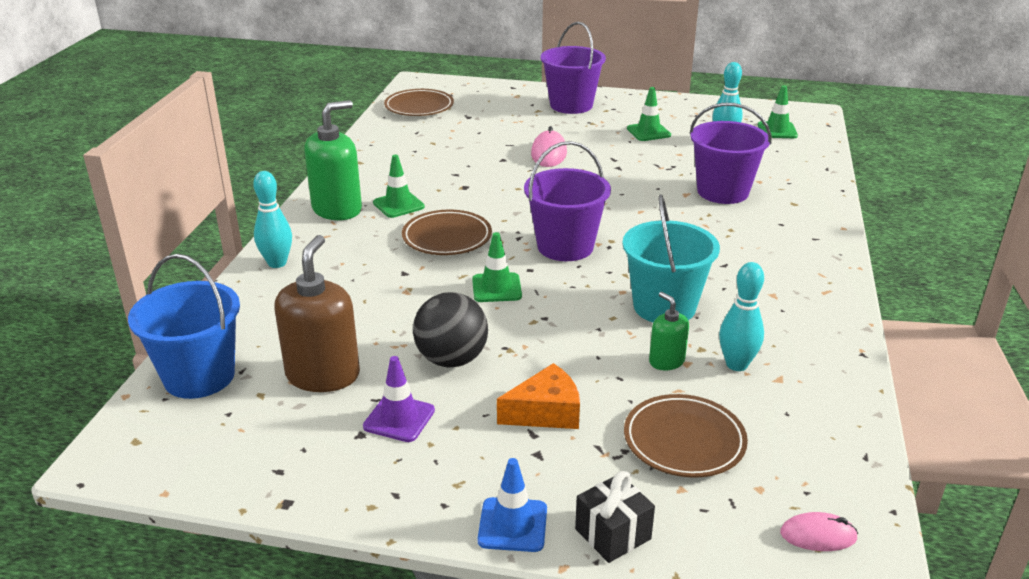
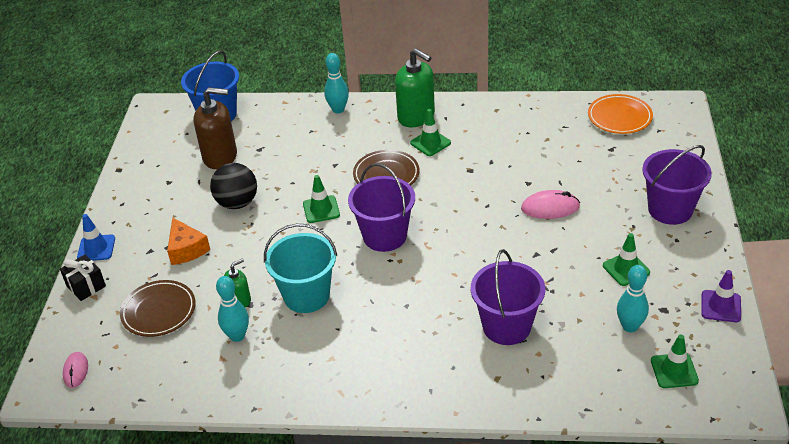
camera: 85 degrees right, 10 degrees up
purple traffic cone [363,356,435,442] -> purple traffic cone moved to [701,270,741,322]
brown plate [384,89,454,116] -> orange plate [588,94,653,134]

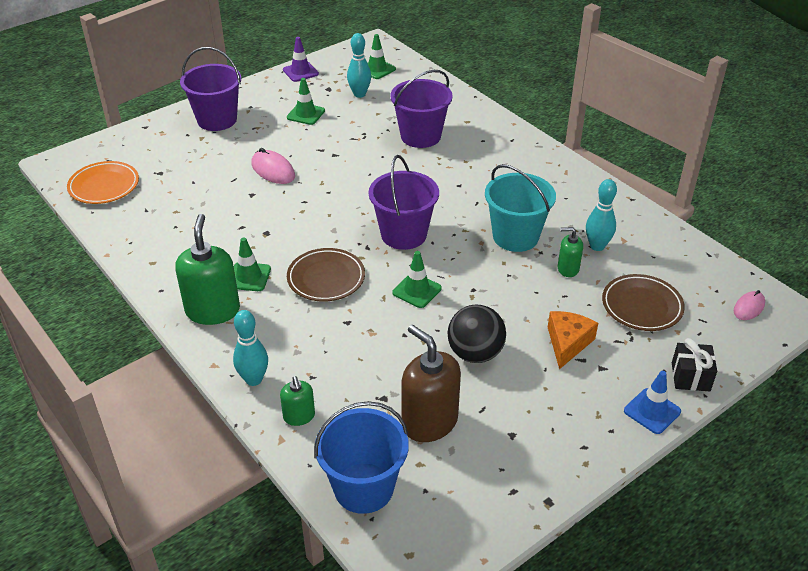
camera: 135 degrees left, 0 degrees up
none -> green soap dispenser [280,376,315,426]

